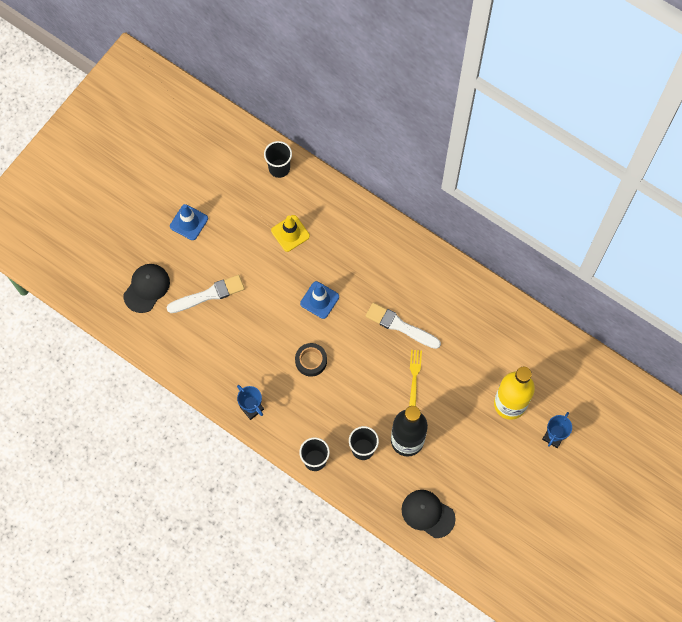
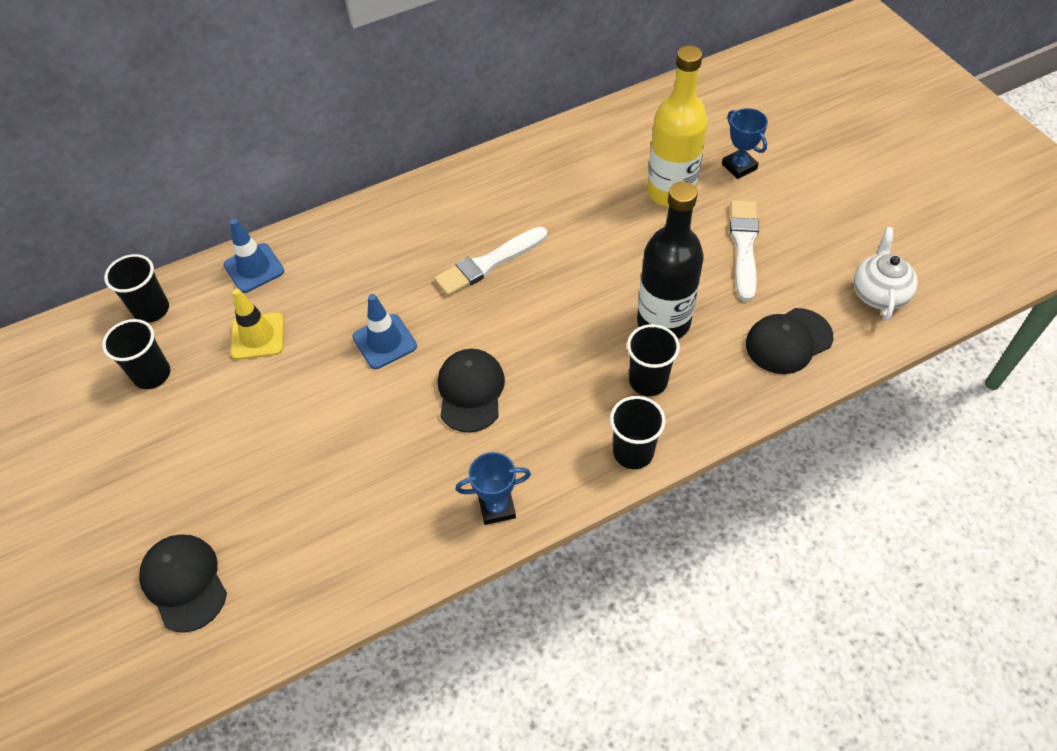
camera: 60 degrees left, 15 degrees down
white brush [167,275,245,313] -> white brush moved to [730,200,759,301]
blue traffic cone [170,204,208,240] -> blue traffic cone moved to [224,219,284,293]
black tape [295,343,327,377] -> black cap [438,349,505,433]
yellow fork [409,350,422,406] -> none
none -> black cup [102,319,170,389]
none -> white teapot [854,227,917,321]

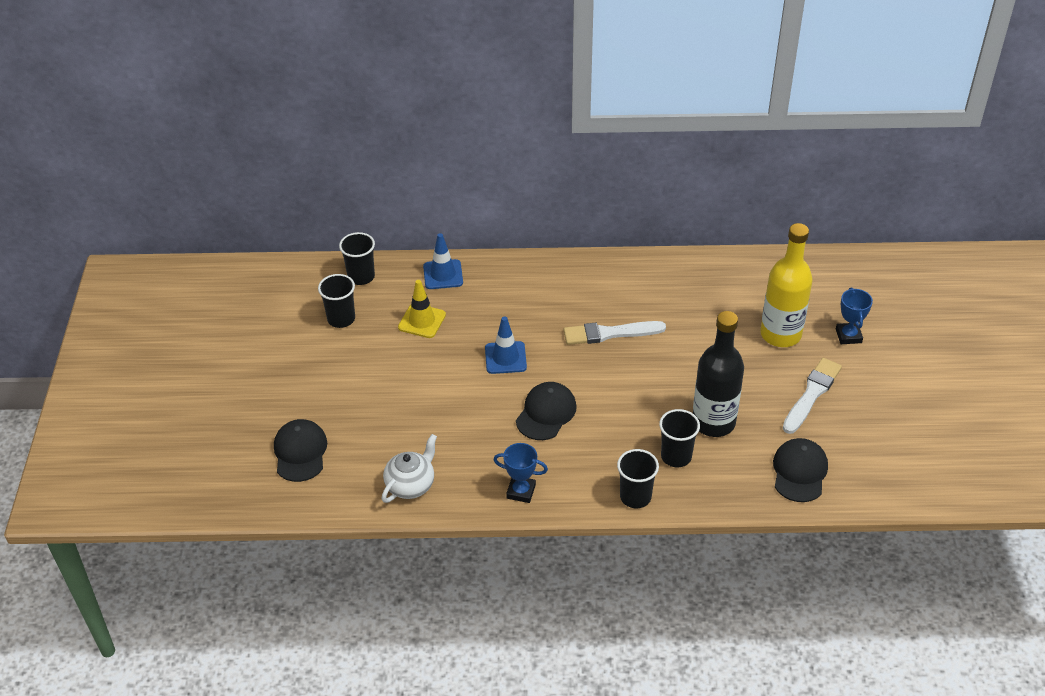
camera: 25 degrees right, 10 degrees down
black cap [746,308,833,374] -> black cap turned 105 degrees clockwise [773,438,828,502]
white teapot [854,227,917,321] -> white teapot moved to [381,434,437,503]

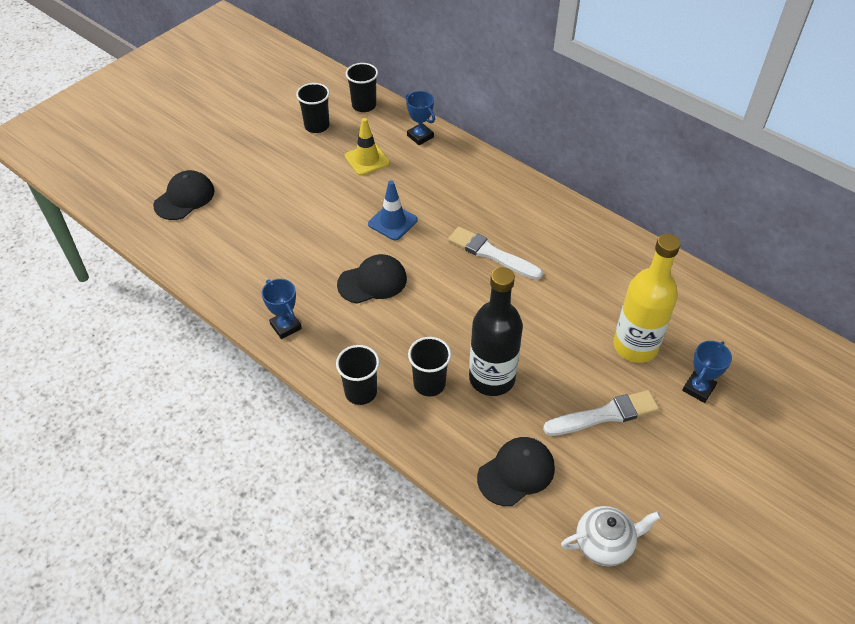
camera: 40 degrees right, 5 degrees up
white teapot [381,434,437,503] -> white teapot moved to [561,506,661,566]
blue traffic cone [423,233,463,289] -> blue trophy [406,91,435,145]

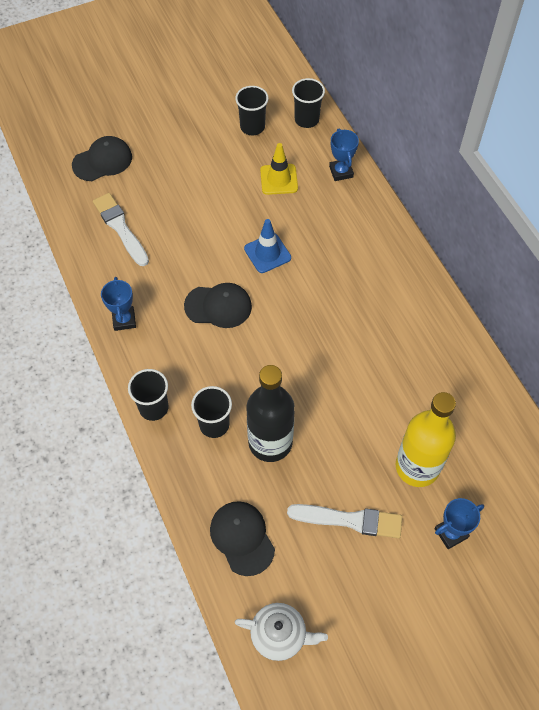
camera: 25 degrees right, 10 degrees up
white brush [448,227,543,280] -> white brush moved to [93,193,149,266]
black cap [477,437,555,506] -> black cap turned 105 degrees counterclockwise [210,501,275,576]

